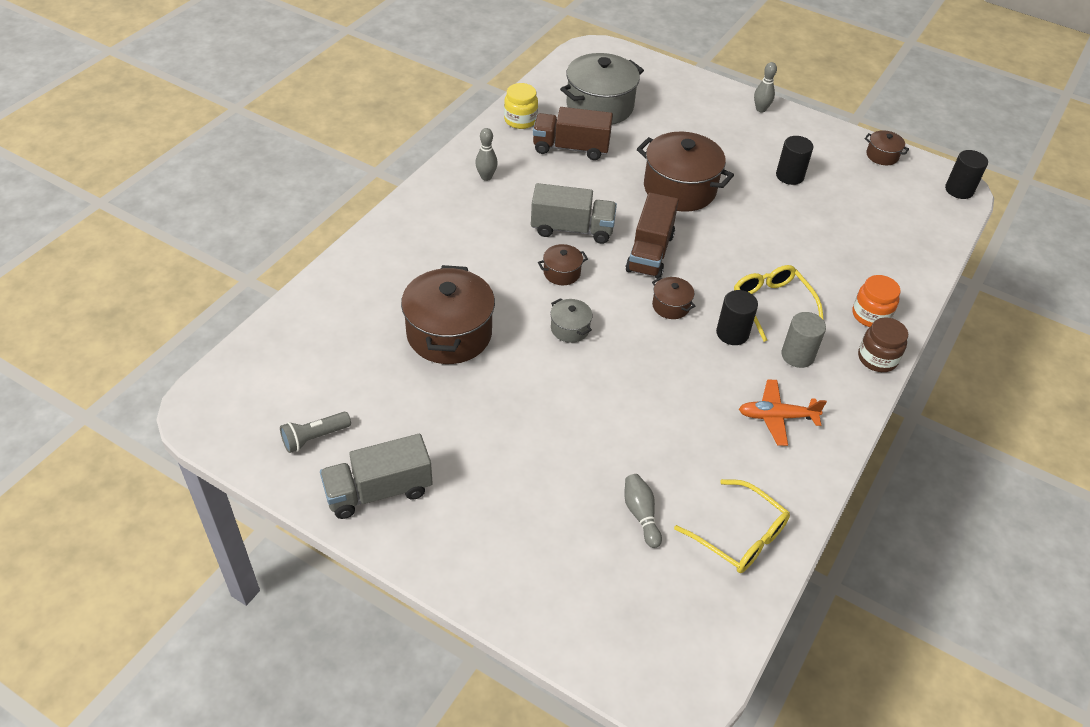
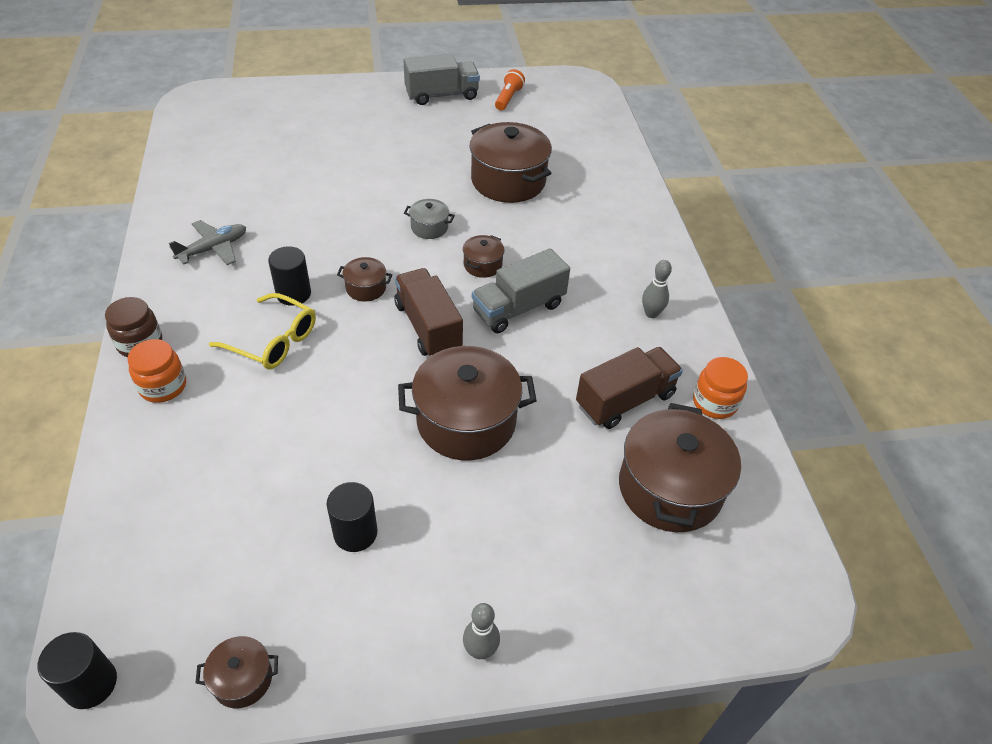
camera: 140 degrees right, 0 degrees up
grey flashlight [280,412,351,453] -> orange flashlight [495,69,525,110]
grey truck [320,434,433,519] -> grey truck turned 45 degrees clockwise [403,54,480,105]
yellow jar [504,83,538,129] -> orange jar [693,357,748,419]
grey pot [560,53,644,124] -> brown pot [619,403,741,532]
grey bowling pin [624,474,662,548] -> none
yellow glasses [674,479,790,573] -> none
orange plane [739,379,827,446] -> grey plane [169,220,246,265]
grey cylinder [781,312,826,368] -> none

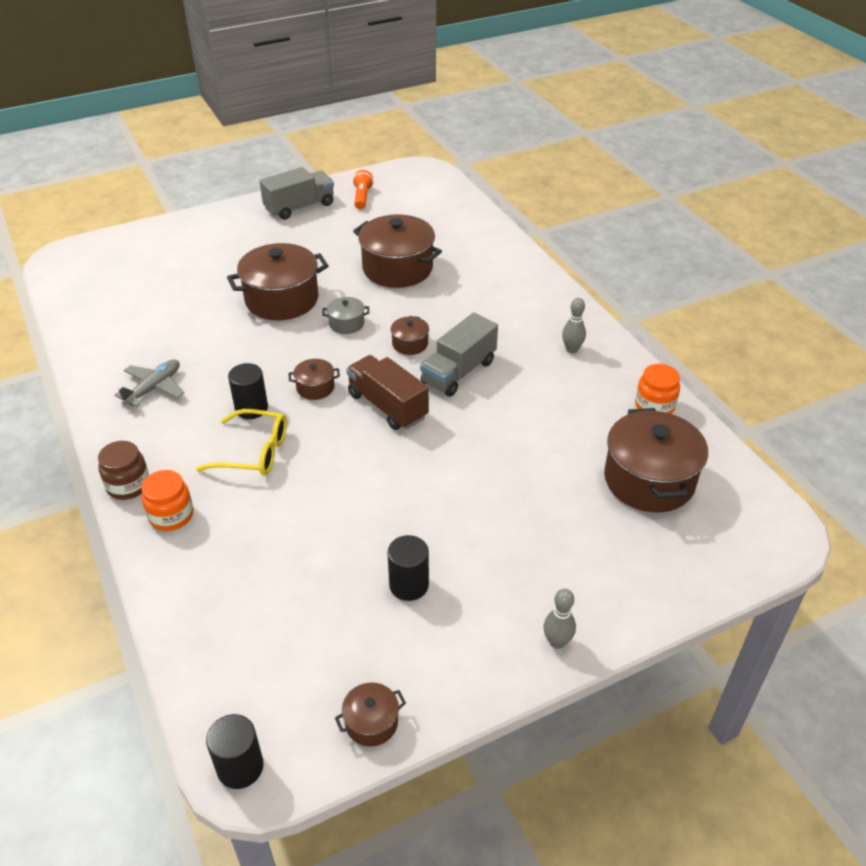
camera: 15 degrees left, 5 degrees down
brown pot [398,346,537,460] -> brown pot moved to [227,243,329,320]
brown truck [576,347,683,429] -> none

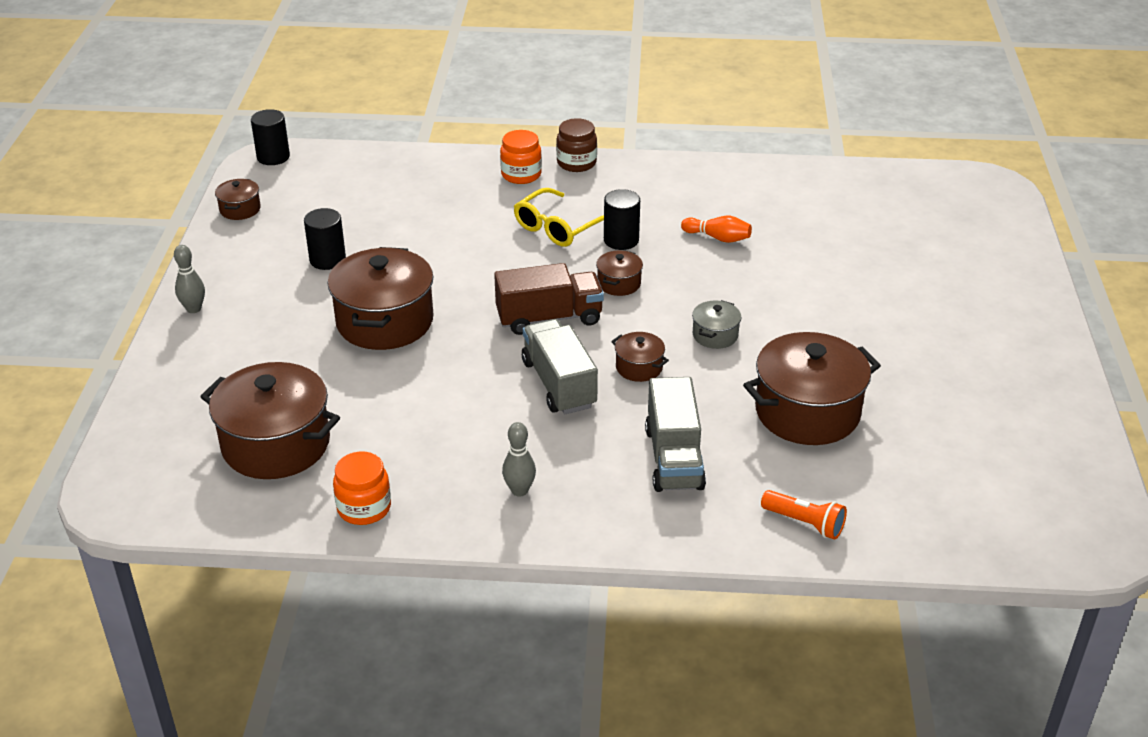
camera: 120 degrees right, 5 degrees down
grey plane [115,359,185,407] -> none
brown pot [227,243,329,320] -> brown pot moved to [328,247,434,350]
grey truck [260,167,334,220] -> grey truck moved to [645,377,706,492]
orange flashlight [353,170,374,209] -> orange flashlight moved to [761,490,847,539]
none -> orange bowling pin [681,216,752,243]

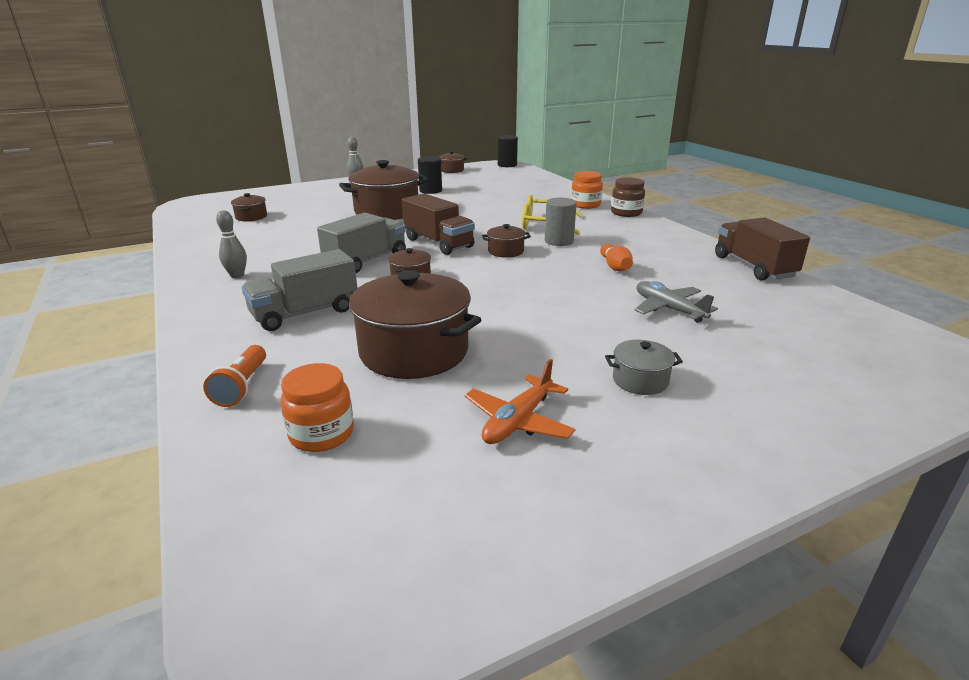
camera: 60 degrees right, 10 degrees down
brown pot [200,362,340,479] -> brown pot [231,193,267,221], size x0.47
orange jar [333,452,391,525] -> orange jar moved to [280,363,354,452]
black cylinder [604,189,640,250] -> grey cylinder [545,198,577,246]
grey pot [692,300,741,349] -> grey pot moved to [605,340,683,395]
none -> orange plane [465,359,575,444]
none -> grey plane [635,281,718,323]
none -> brown truck [715,218,810,281]

